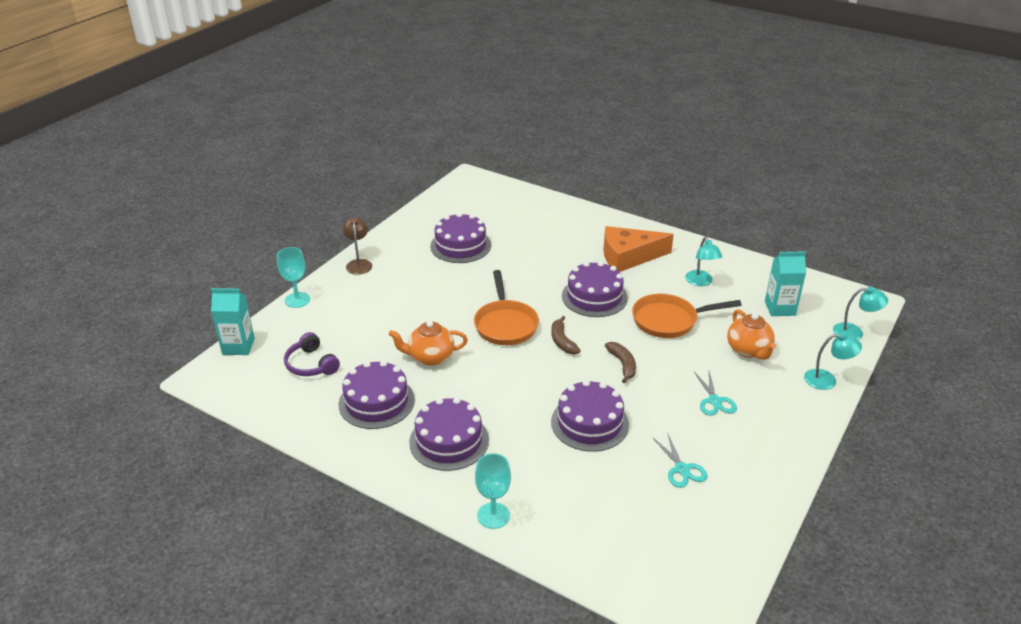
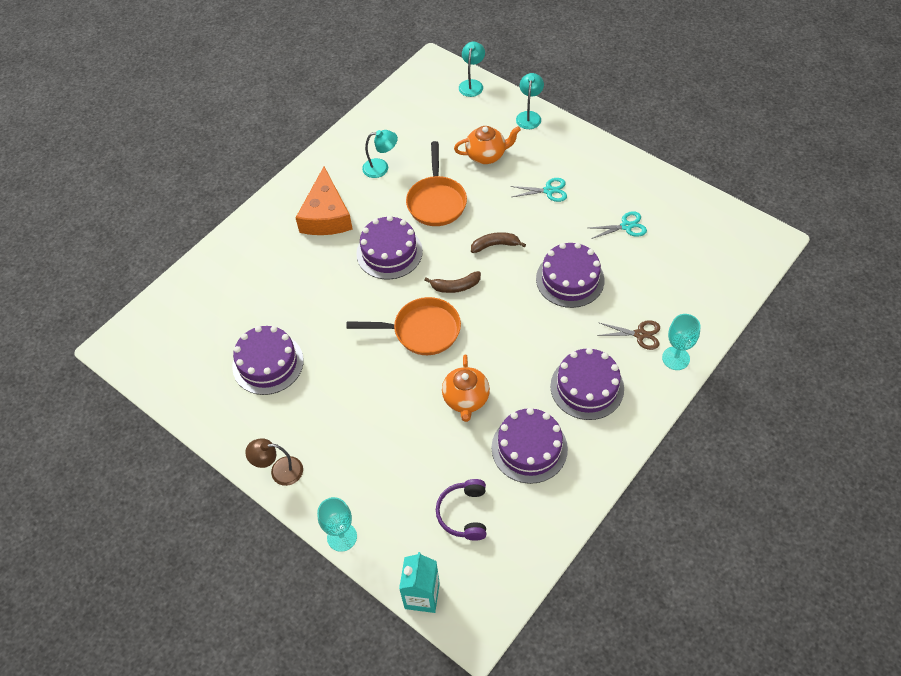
camera: 80 degrees left, 20 degrees up
purple headphones [284,332,340,376] -> purple headphones turned 120 degrees clockwise [436,479,486,541]
turquoise carton [765,251,806,316] -> none
none -> brown scissors [597,320,660,350]

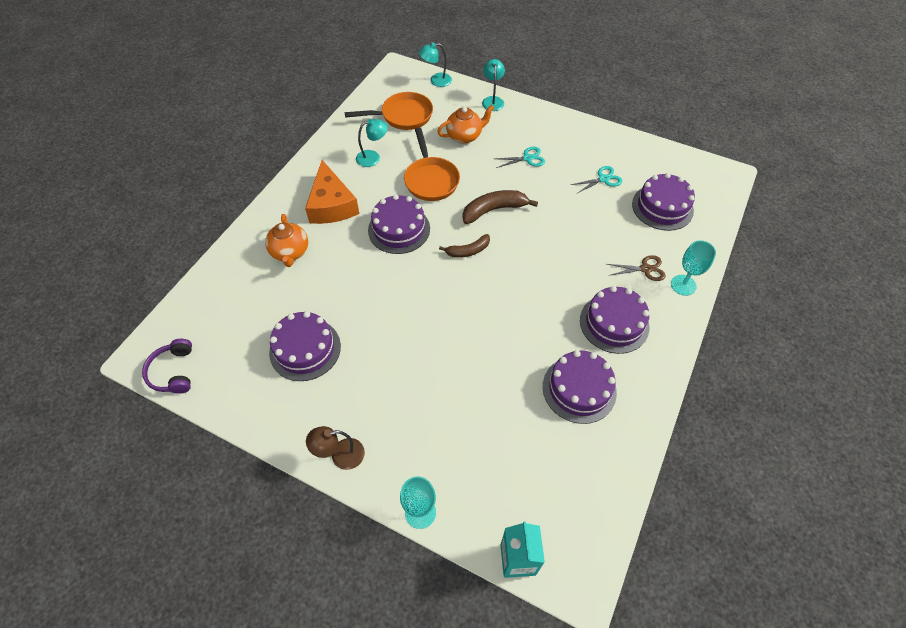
camera: 15 degrees left, 0 degrees up
orange pan [346,297,461,355] -> orange pan moved to [345,92,433,130]
purple headphones [436,479,486,541] -> purple headphones moved to [142,339,192,394]
orange teapot [442,354,490,422] -> orange teapot moved to [265,214,308,267]
turquoise lamp [459,42,485,97] -> turquoise lamp turned 105 degrees counterclockwise [419,43,452,87]
brown banana [471,232,526,253] -> brown banana [462,190,538,224], size x1.54
purple cake [536,242,604,308] -> purple cake moved to [632,173,695,231]

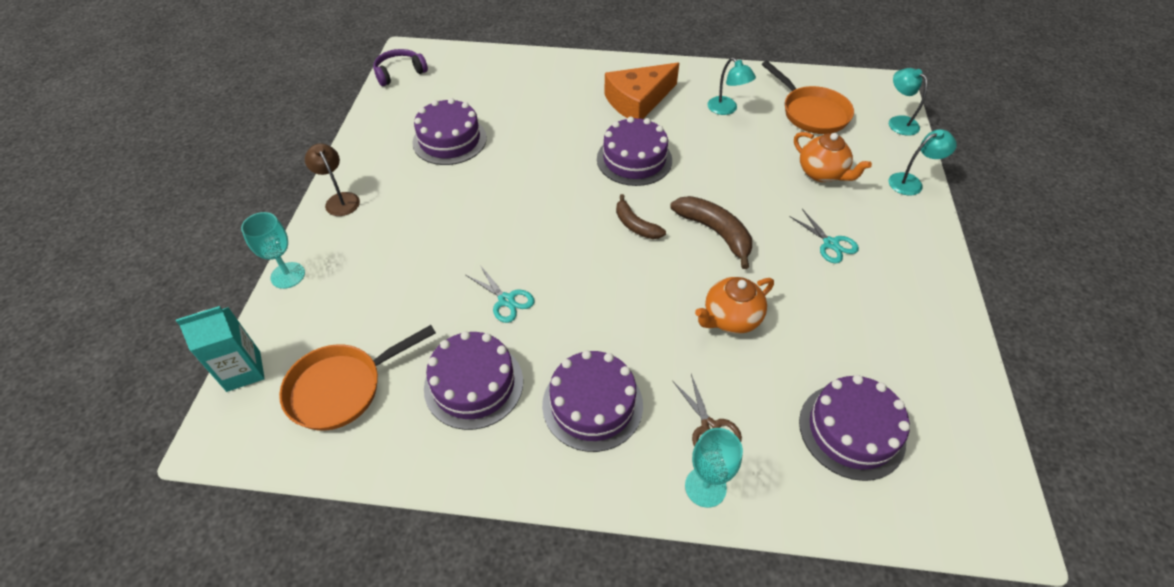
camera: 70 degrees right, 5 degrees down
orange teapot [265,214,308,267] -> orange teapot moved to [695,277,774,334]
orange pan [404,128,460,201] -> orange pan moved to [279,325,436,431]
turquoise scissors [571,166,623,193] -> turquoise scissors moved to [466,265,534,323]

